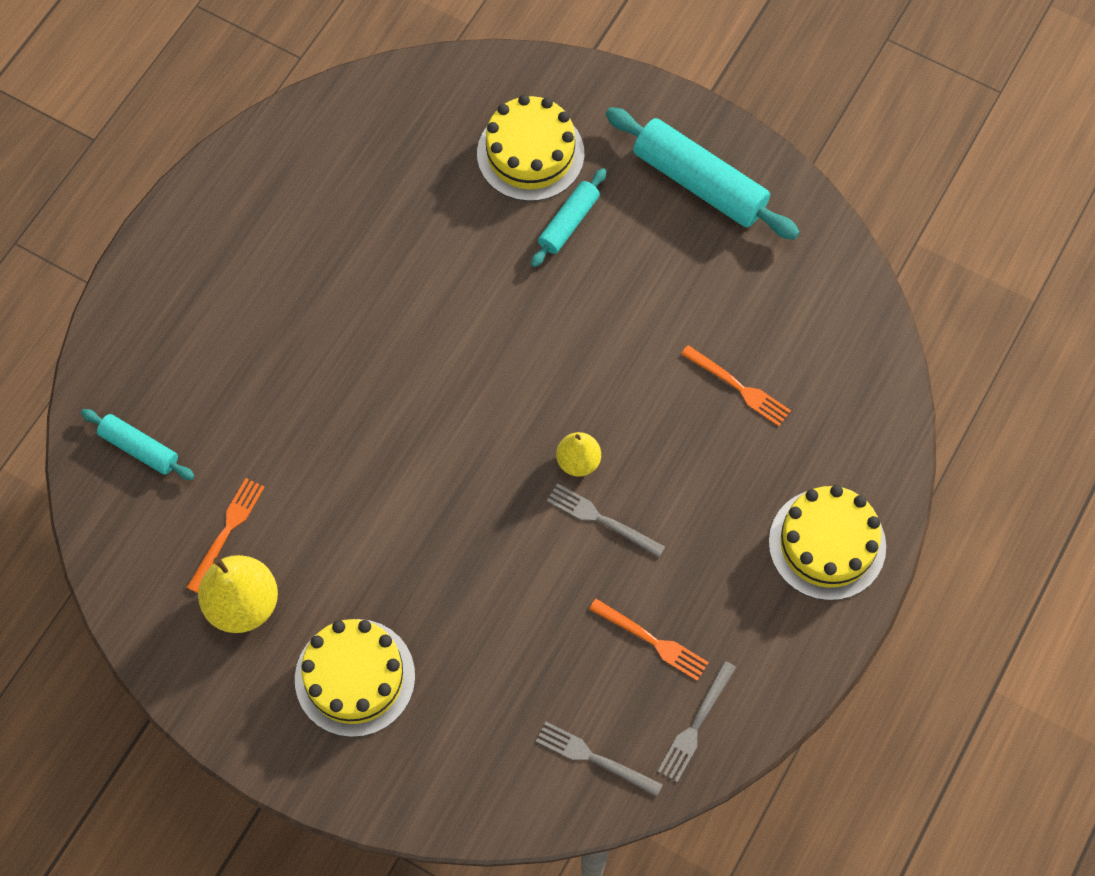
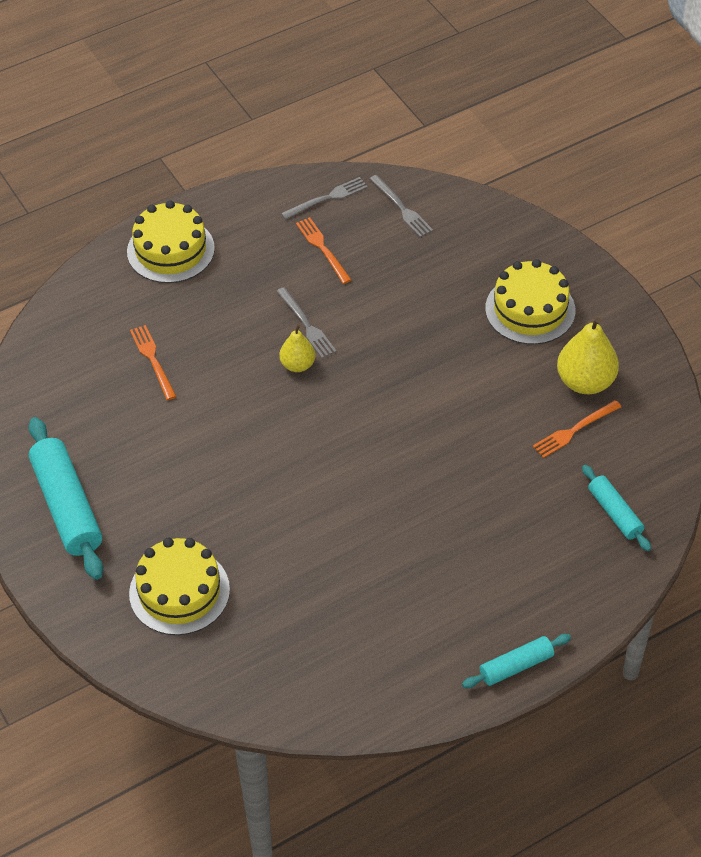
camera: 150 degrees left, 15 degrees down
turquoise rolling pin [531,168,606,267] -> turquoise rolling pin moved to [462,634,571,688]

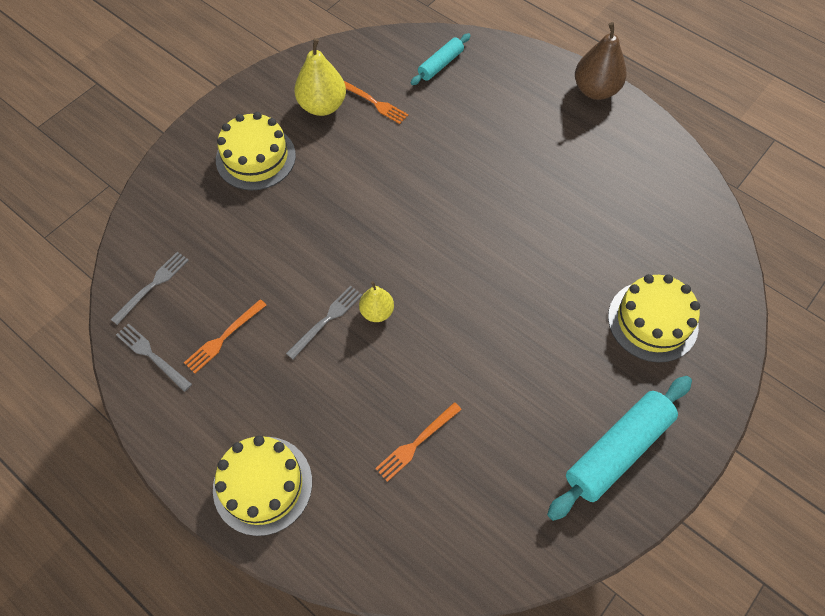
camera: 110 degrees left, 10 degrees up
turquoise rolling pin [462,634,571,688] -> brown pear [575,22,627,100]

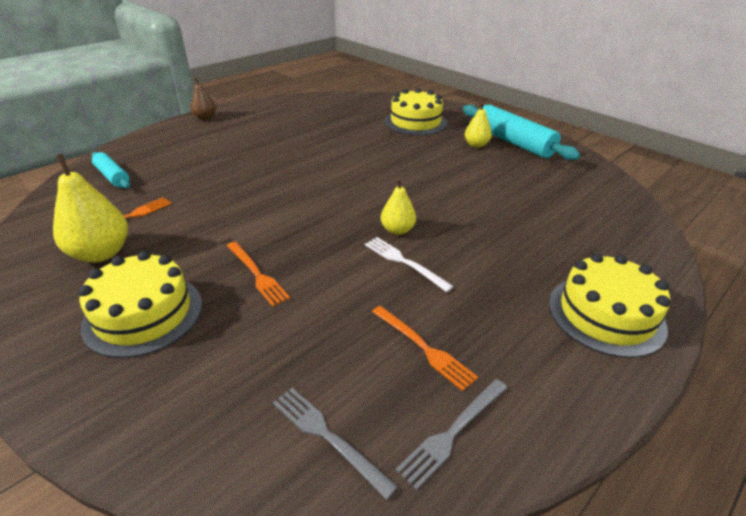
camera: 85 degrees left, 25 degrees down
grey fork [286,285,362,359] -> white fork [365,237,454,292]
orange fork [375,402,462,482] -> orange fork moved to [227,242,290,307]
brown pear [575,22,627,100] -> brown pear [190,77,216,120], size x0.60
none -> yellow pear [465,102,492,148]

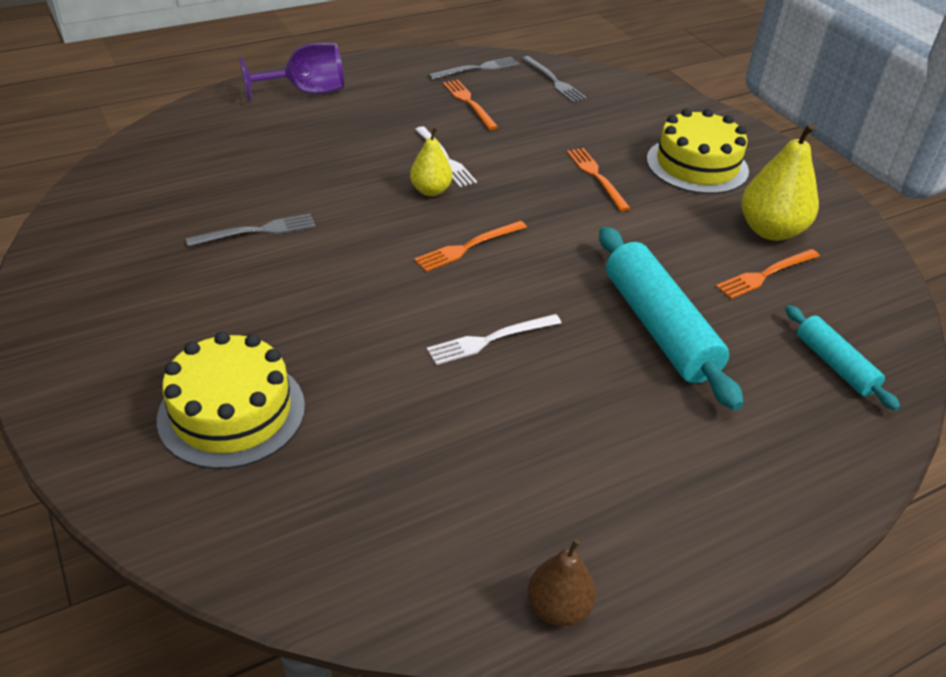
camera: 165 degrees left, 5 degrees up
brown pear [190,77,216,120] -> brown pear moved to [528,539,596,626]
turquoise rolling pin [463,104,580,160] -> turquoise rolling pin moved to [599,227,744,410]
yellow pear [465,102,492,148] -> none
yellow cake [549,253,670,358] -> purple goblet [240,42,344,101]
none -> grey fork [186,214,316,247]
none -> orange fork [414,221,527,272]
none -> white fork [427,314,561,365]

